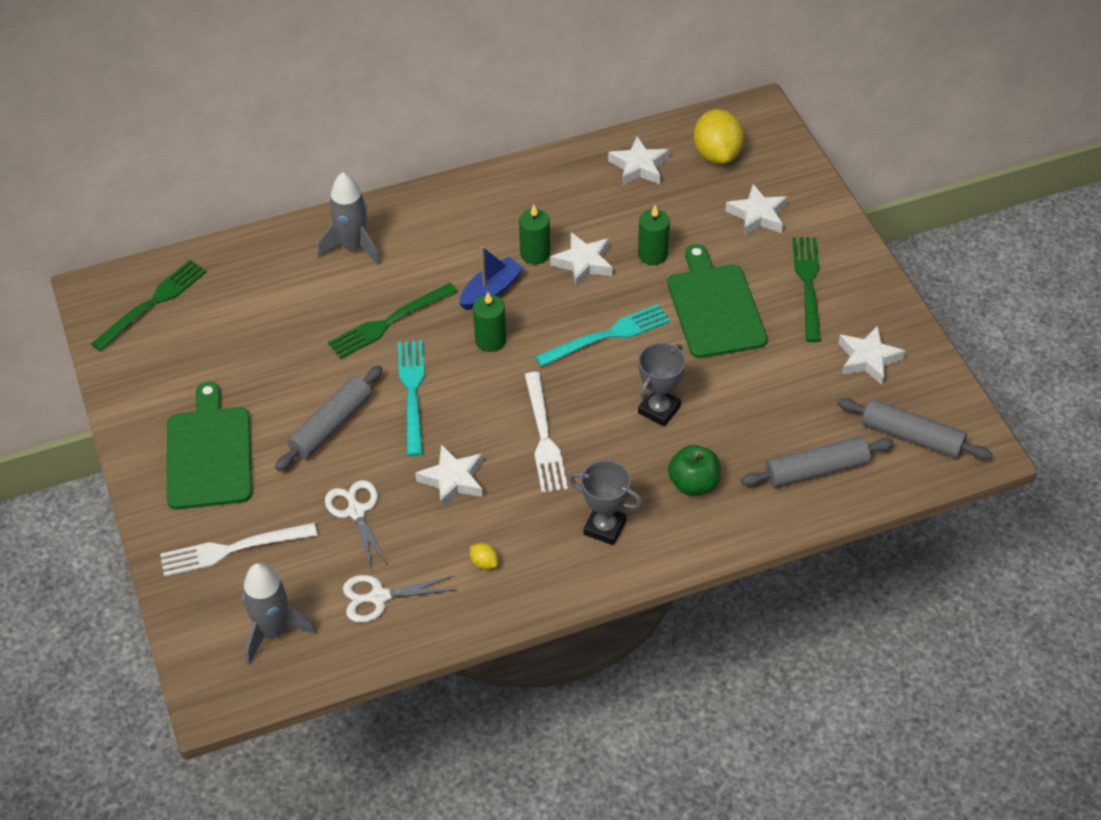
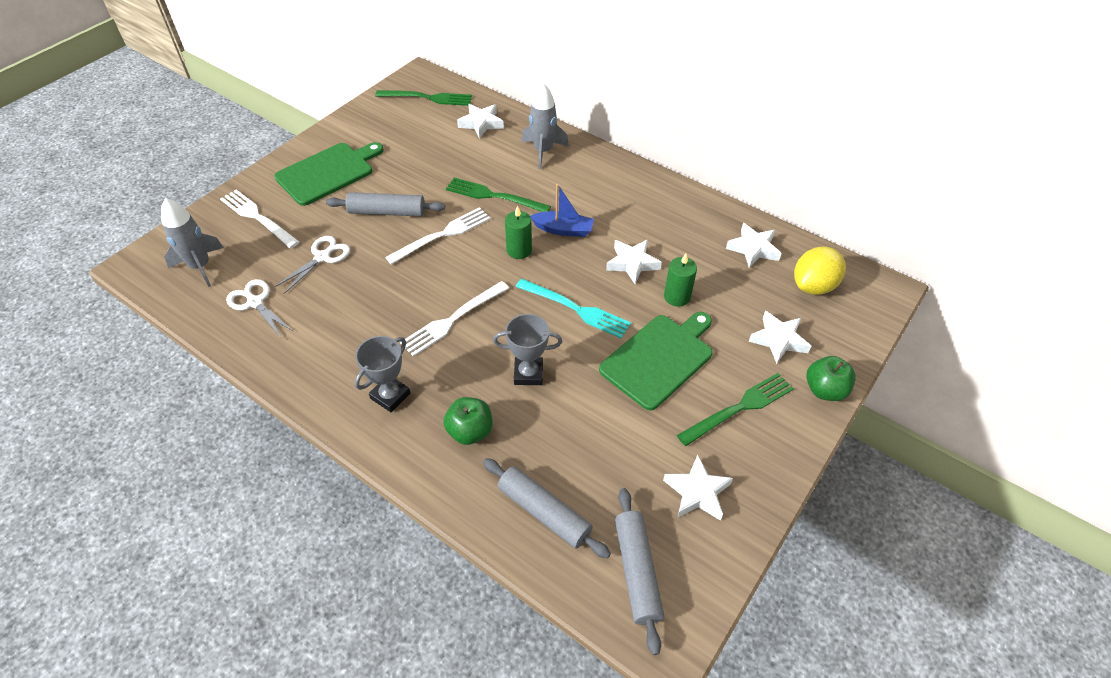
camera: 55 degrees right, 0 degrees up
turquoise fork [398,340,425,456] -> white fork [385,207,491,264]
white star [415,444,483,509] -> white star moved to [457,104,504,139]
yellow lemon [470,543,498,570] -> none
green candle [519,205,550,265] -> none
grey trophy [569,460,643,545] -> grey trophy turned 45 degrees clockwise [355,336,410,412]
none -> green apple [806,356,856,401]

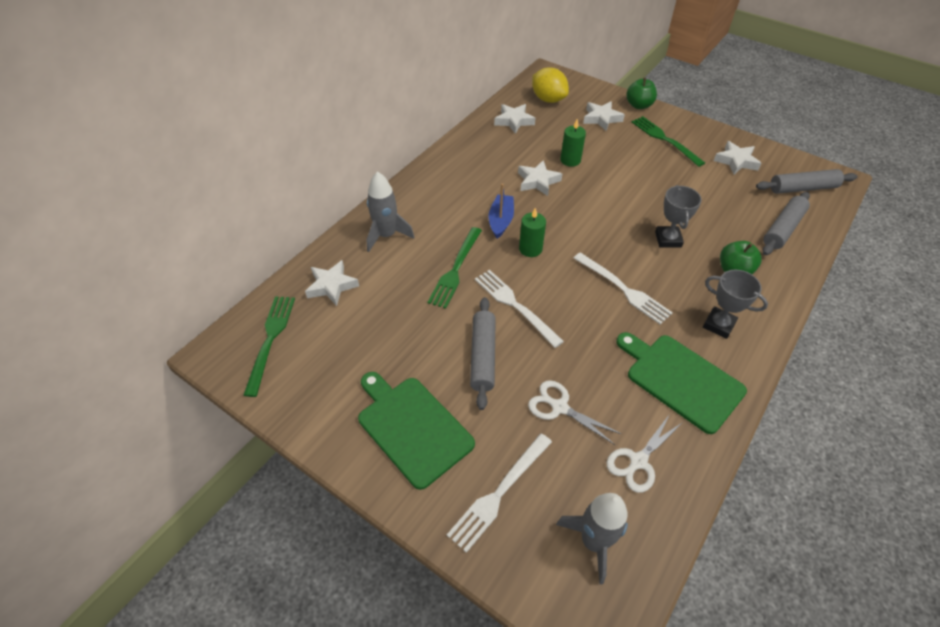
camera: 90 degrees left, 0 degrees up
turquoise fork [516,279,631,338] -> none
green cutting board [599,312,713,410] -> green cutting board moved to [617,332,747,434]

